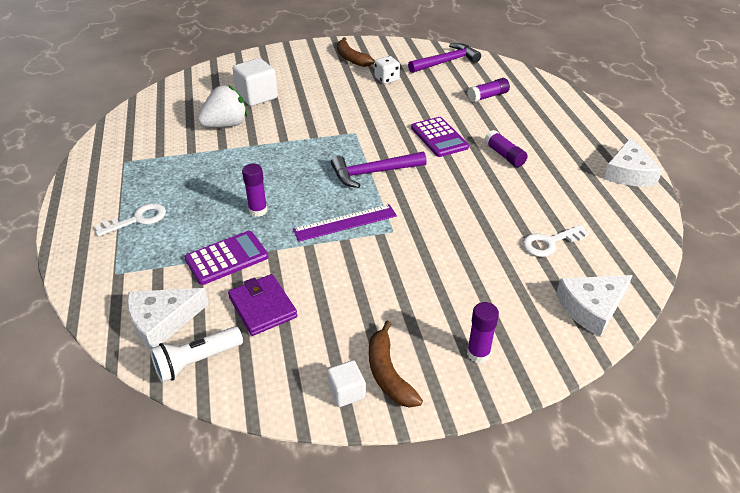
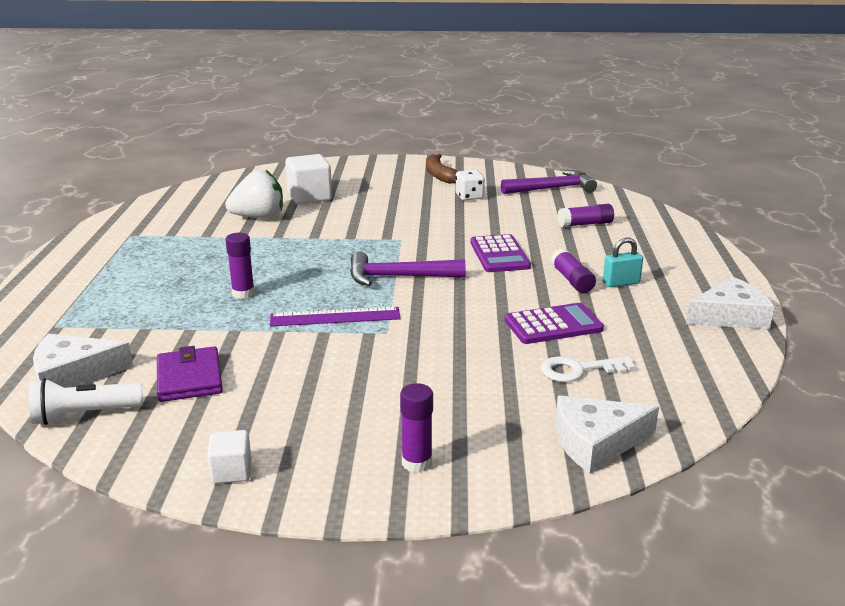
camera: 15 degrees right, 15 degrees down
white key [94,203,166,237] -> none
purple calculator [185,231,269,285] -> purple calculator moved to [505,303,604,344]
brown banana [369,321,423,408] -> none
white cheese [604,137,662,186] -> white cheese turned 135 degrees counterclockwise [686,276,775,330]
none -> turquoise padlock [603,237,643,287]

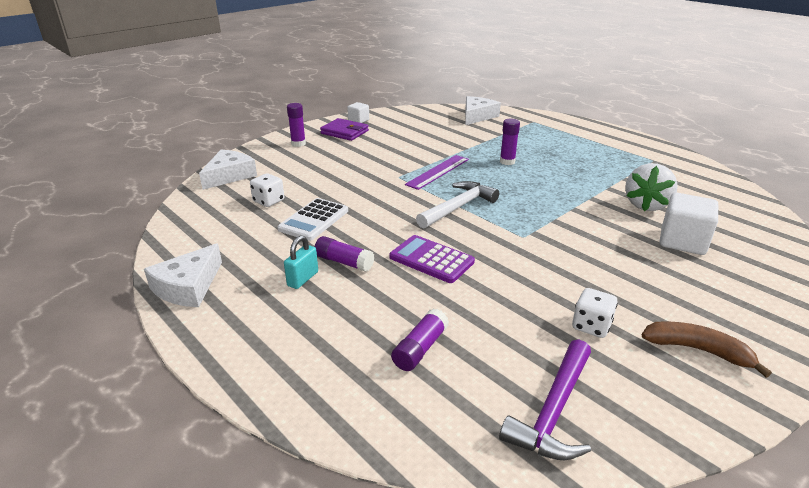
camera: 135 degrees right, 5 degrees up
white flashlight [29,378,143,425] -> none
purple wallet [157,346,223,402] -> purple wallet moved to [320,118,369,141]
purple hammer [350,251,466,286] -> white hammer [416,181,499,229]
purple calculator [505,303,604,344] -> white calculator [277,198,348,241]
white key [540,356,636,382] -> white dice [250,173,284,207]

